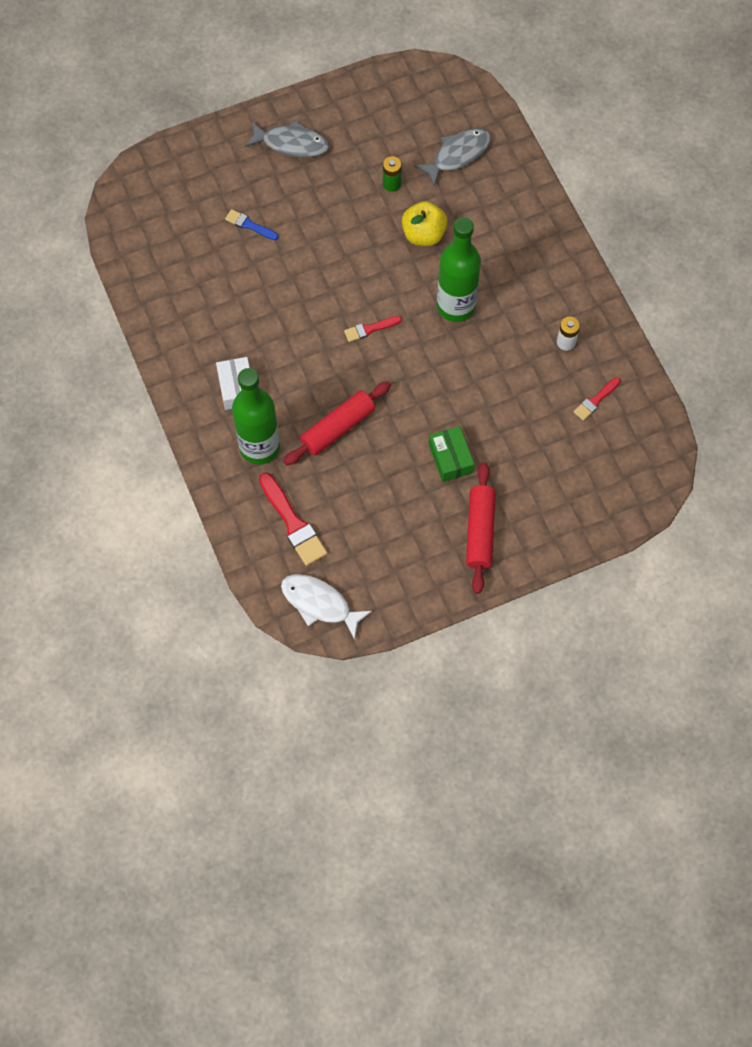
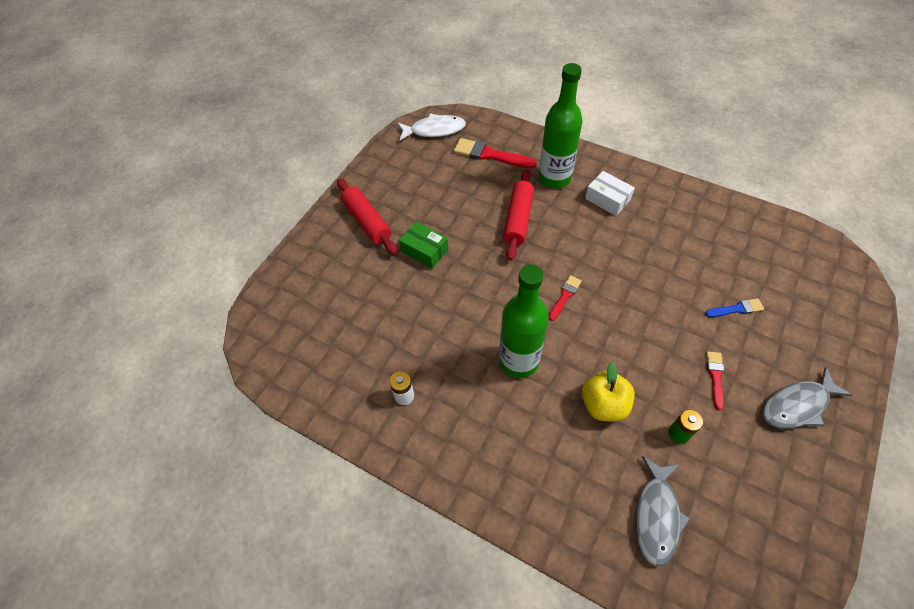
camera: 145 degrees right, 10 degrees down
red brush [573,377,620,421] -> red brush moved to [706,352,724,410]

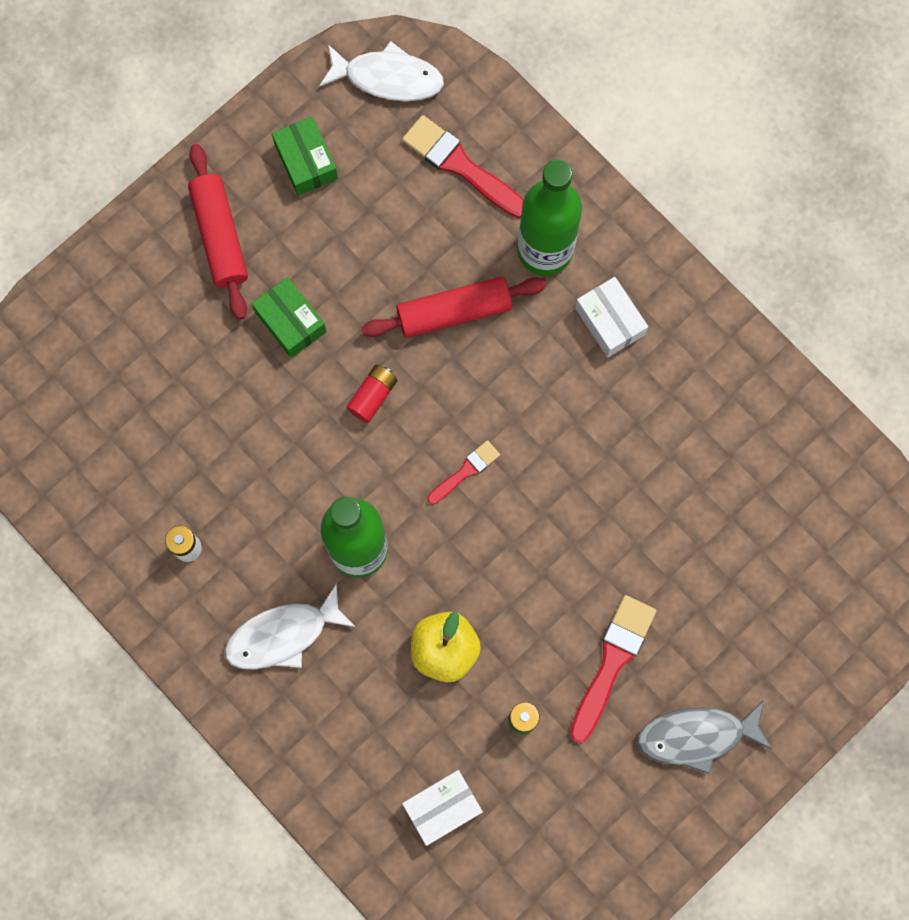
camera: 15 degrees right, 20 degrees up
red rolling pin [503,169,534,261] -> red rolling pin turned 45 degrees clockwise [362,277,547,338]
grey fish [635,456,691,567] -> white box [402,770,483,846]
blue brush [705,298,764,317] -> none
red brush [706,352,724,410] -> red brush [570,595,656,743], size x1.75
none -> white fish [225,583,355,670]
none -> green box [272,116,338,196]
none -> red battery [346,365,398,423]

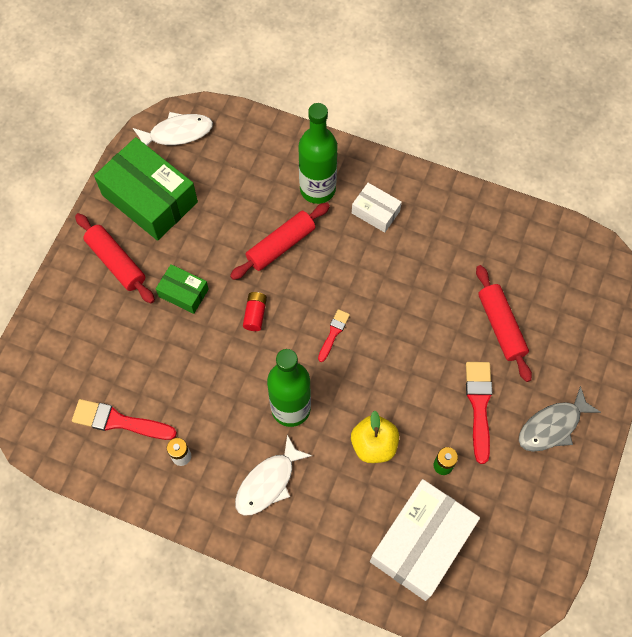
camera: 25 degrees left, 10 degrees down
green box [272,116,338,196] -> green box [94,137,198,241], size x1.99
red brush [402,115,524,218] -> red brush moved to [72,399,177,440]
white box [402,770,483,846] -> white box [370,479,480,601], size x1.99
none -> red rolling pin [476,265,532,382]

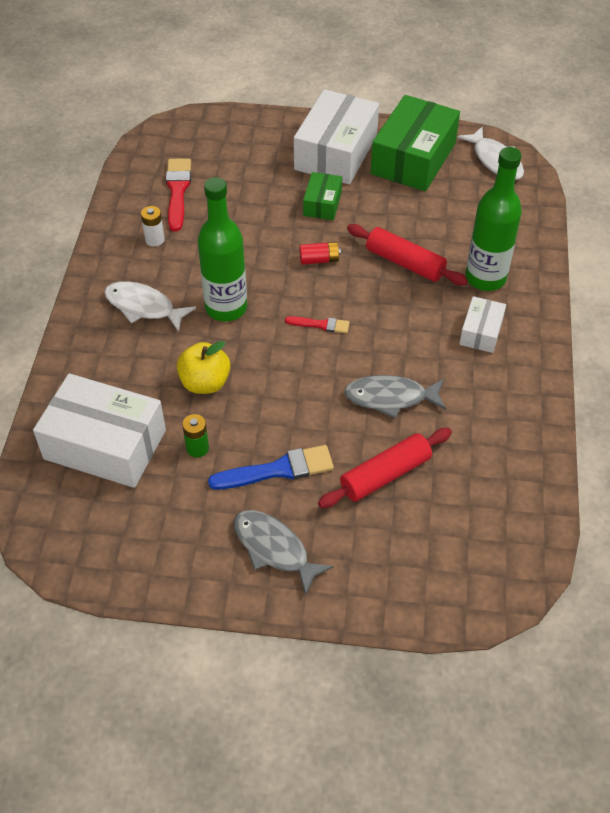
camera: 75 degrees right, 15 degrees down
red rolling pin [75,213,155,303] -> white box [294,89,379,184]
red brush [466,362,493,464] -> blue brush [208,445,334,490]
none -> grey fish [344,375,446,418]

